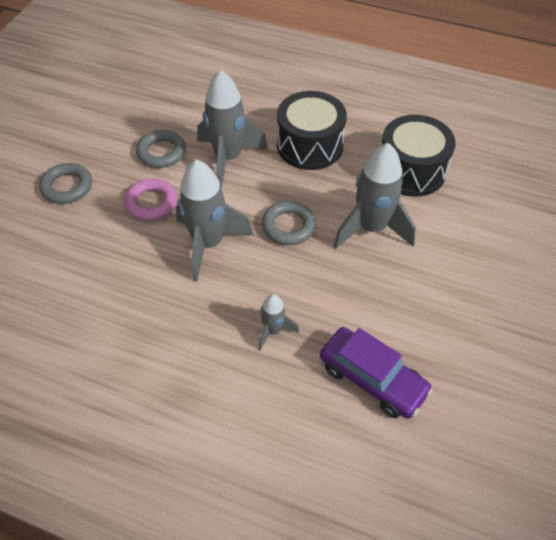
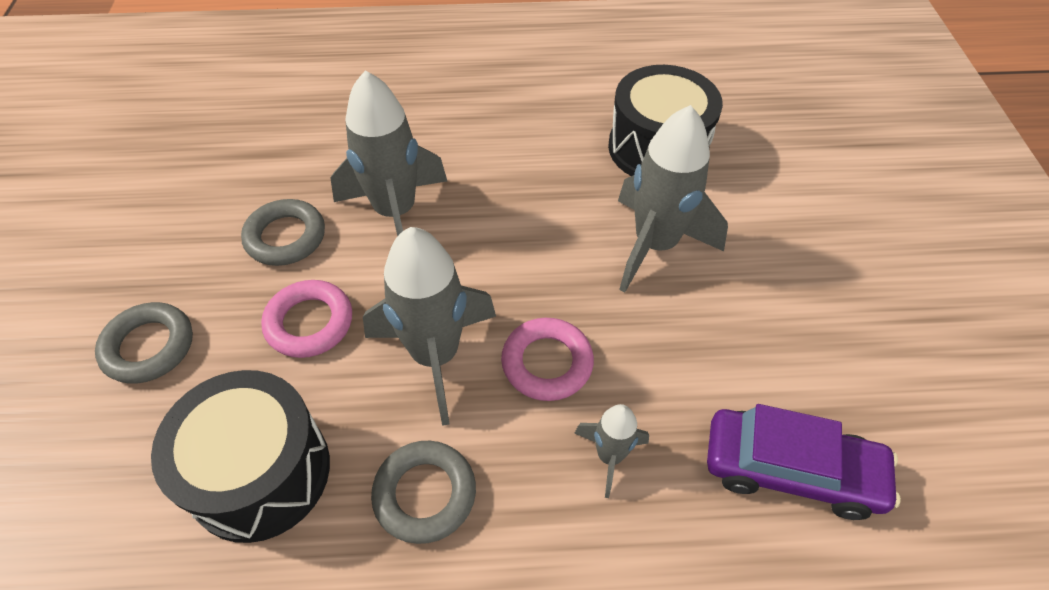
camera: 25 degrees left, 0 degrees up
grey ring [262,201,316,245] -> grey ring moved to [371,441,476,544]
black drum [277,91,347,170] -> black drum moved to [151,370,330,543]
none -> pink ring [501,318,594,401]

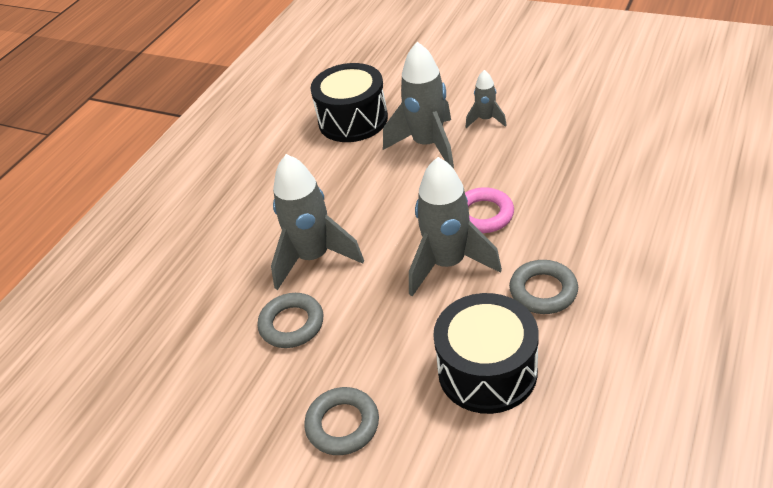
camera: 55 degrees left, 10 degrees down
pink ring [261,280,352,358] -> none
grey rocket [574,404,649,498] -> grey rocket moved to [466,70,507,128]
purple car [707,404,901,520] -> none

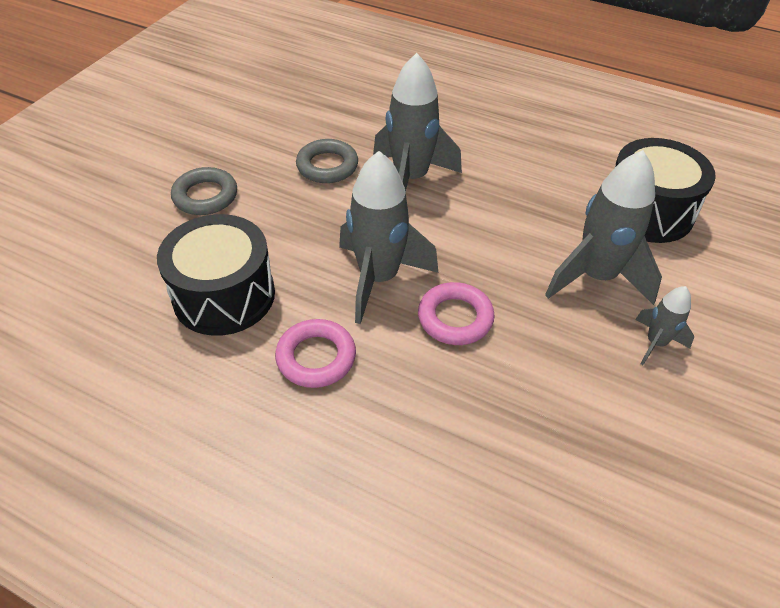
camera: 85 degrees right, 5 degrees up
grey ring [509,260,578,314] -> pink ring [275,319,356,388]

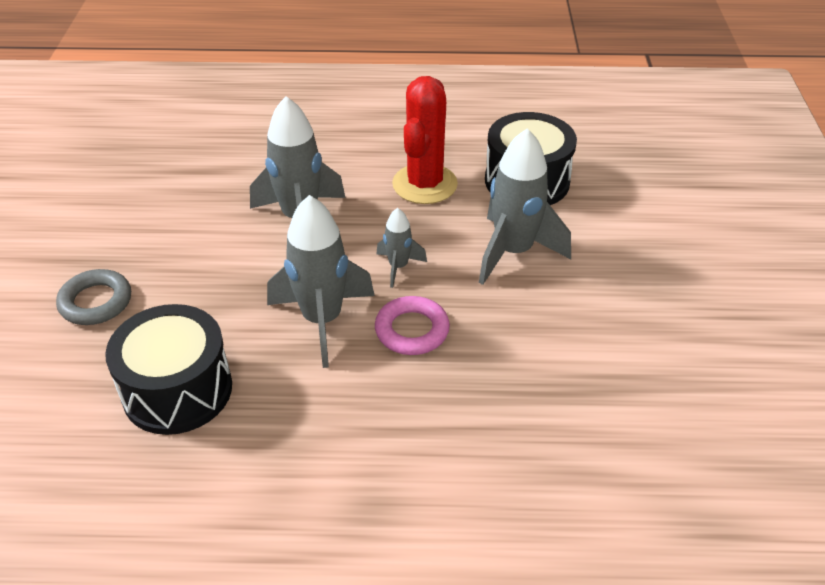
camera: 25 degrees left, 5 degrees down
pink ring [275,319,356,388] -> none
grey ring [296,139,358,183] -> none
grey rocket [635,286,694,365] -> grey rocket moved to [376,208,427,288]
none -> red cactus [392,76,458,204]

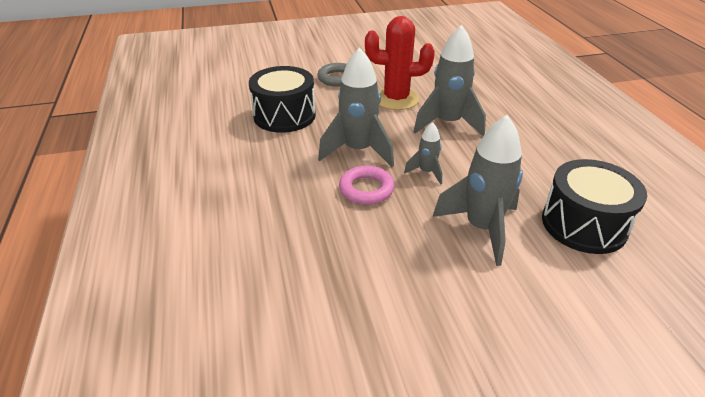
camera: 75 degrees right, 5 degrees down
red cactus [392,76,458,204] -> red cactus moved to [365,16,435,110]

